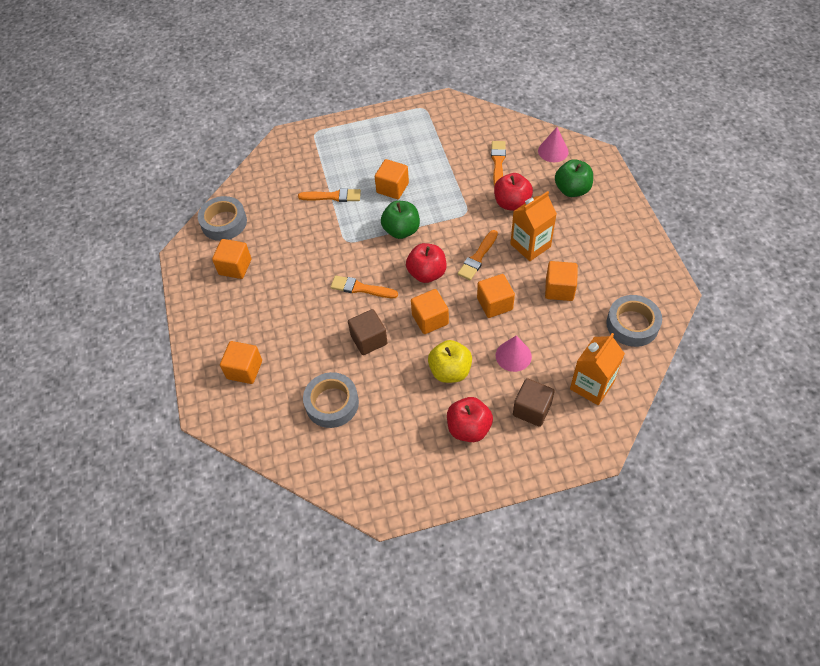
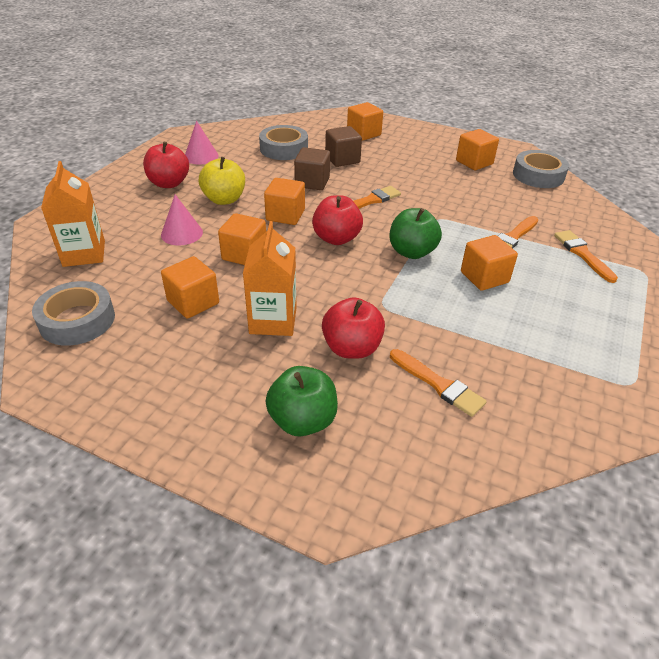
camera: 125 degrees right, 15 degrees down
orange brush [457,230,498,280] -> orange brush moved to [554,230,618,283]
brown cube [513,378,555,427] -> brown cube moved to [325,126,362,167]
pink cone [538,127,569,162] -> pink cone moved to [185,121,219,165]

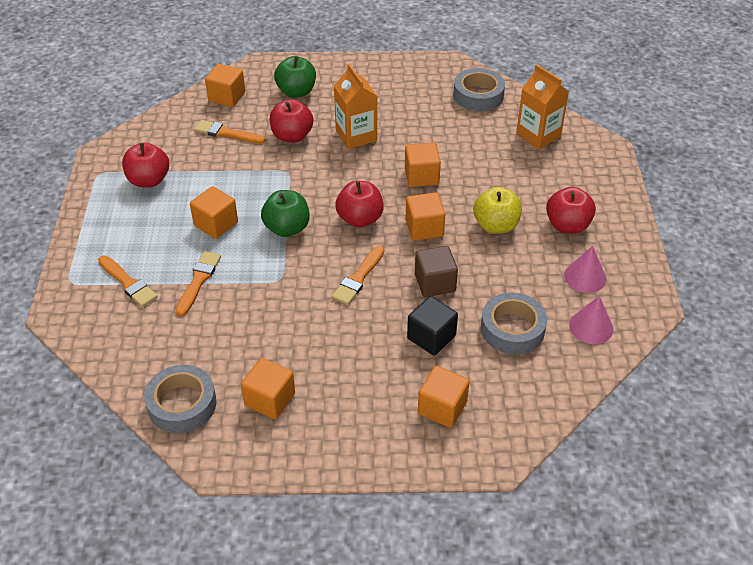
camera: 155 degrees right, 5 degrees up
pink cone [161,194,203,245] -> pink cone moved to [569,296,613,344]
orange cube [161,256,219,319] -> orange cube moved to [205,64,245,107]
brown cube [325,126,362,167] -> black cube [407,296,458,355]
none -> red apple [122,142,169,187]

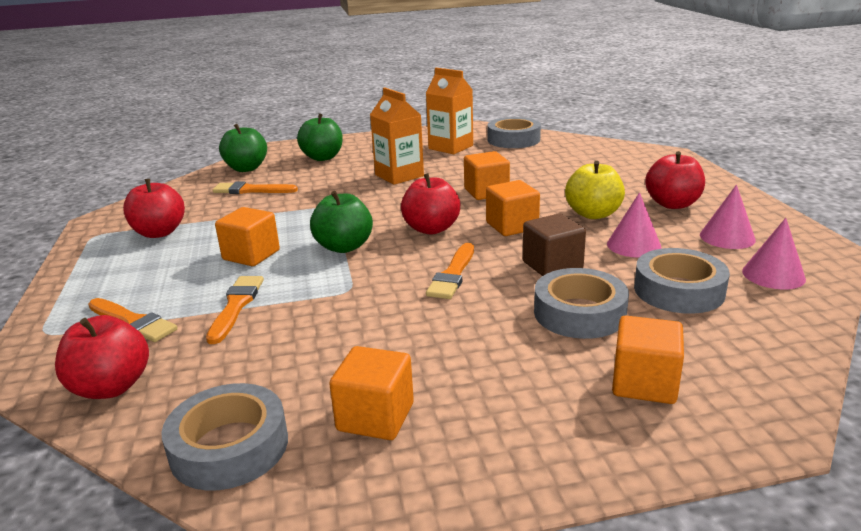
camera: 10 degrees left, 20 degrees down
orange cube [205,64,245,107] -> green apple [219,124,267,172]
red apple [270,99,313,143] -> red apple moved to [55,315,149,399]
black cube [407,296,458,355] -> grey tape [534,268,629,339]
orange carton [516,64,569,149] -> orange carton moved to [426,68,473,154]
none -> pink cone [607,192,662,258]

